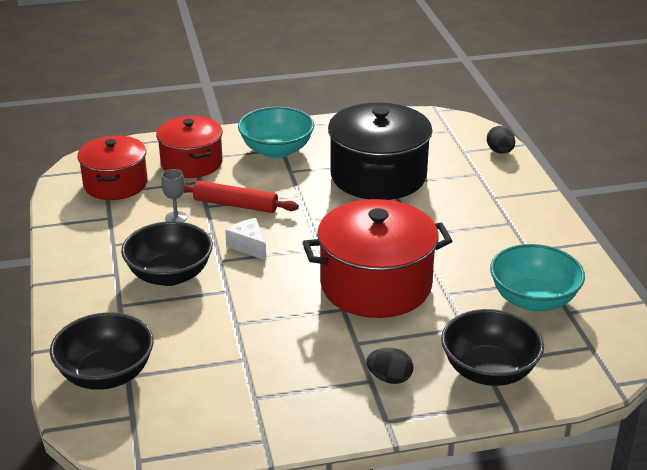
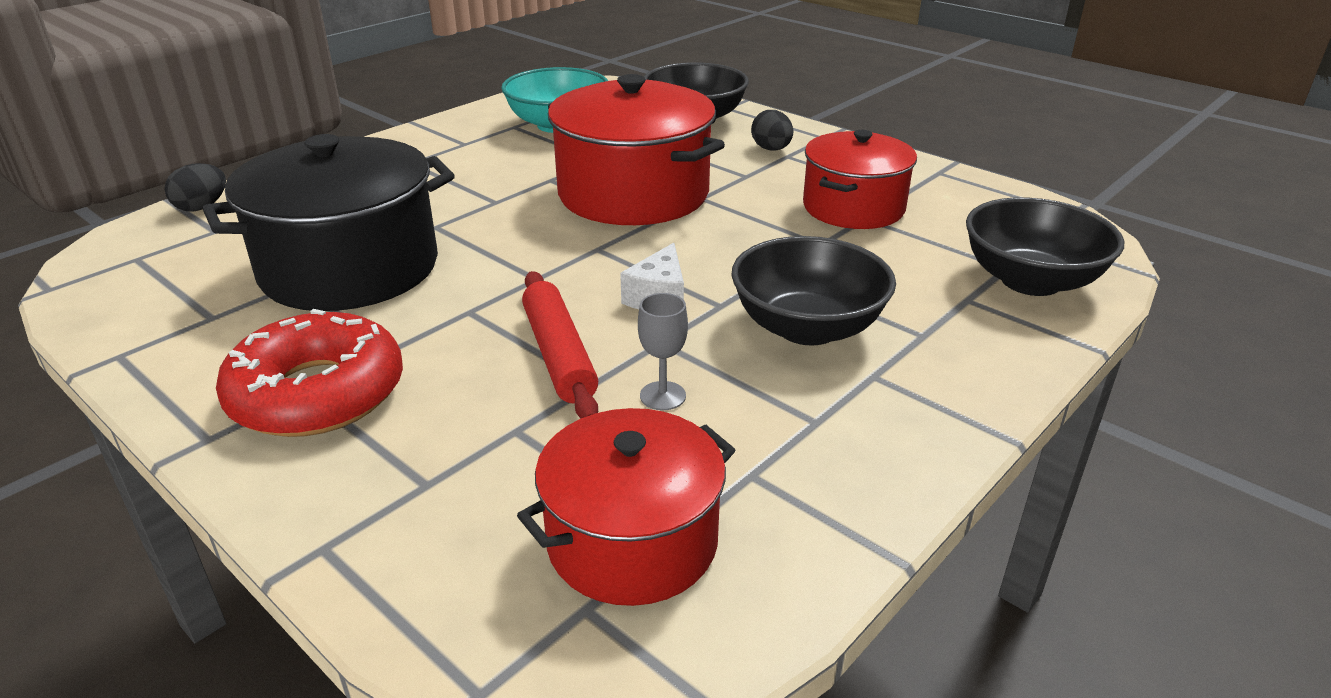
camera: 125 degrees left, 0 degrees up
red pot [156,116,223,178] -> red pot moved to [803,130,917,229]
turquoise bowl [238,107,314,158] -> red donut [216,309,403,437]

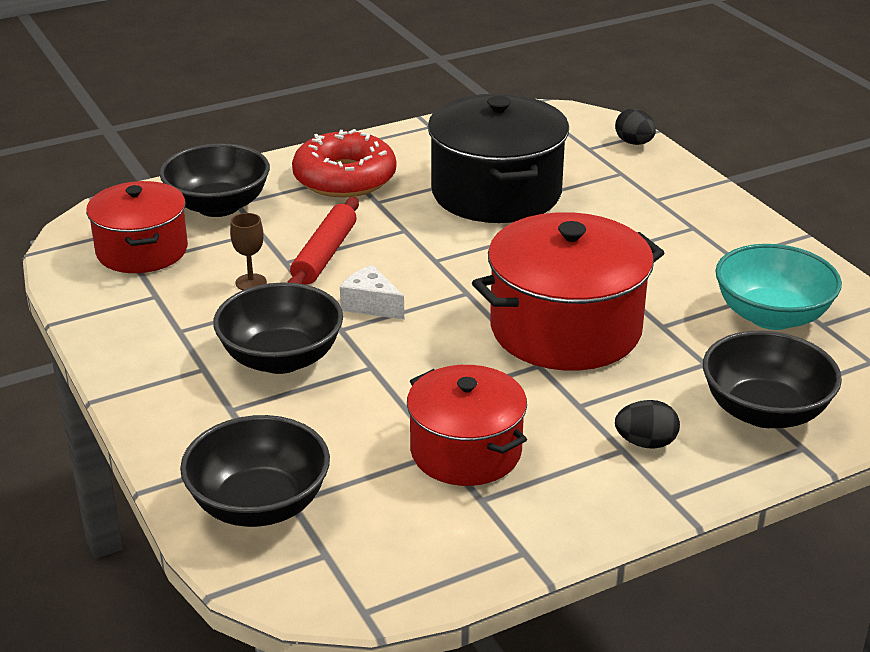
camera: 110 degrees right, 0 degrees up
red rolling pin [522,271,598,418] -> red rolling pin turned 75 degrees counterclockwise [287,197,359,285]
grey goblet [638,293,688,410] -> brown goblet [230,213,267,290]
none -> black bowl [160,143,270,217]

